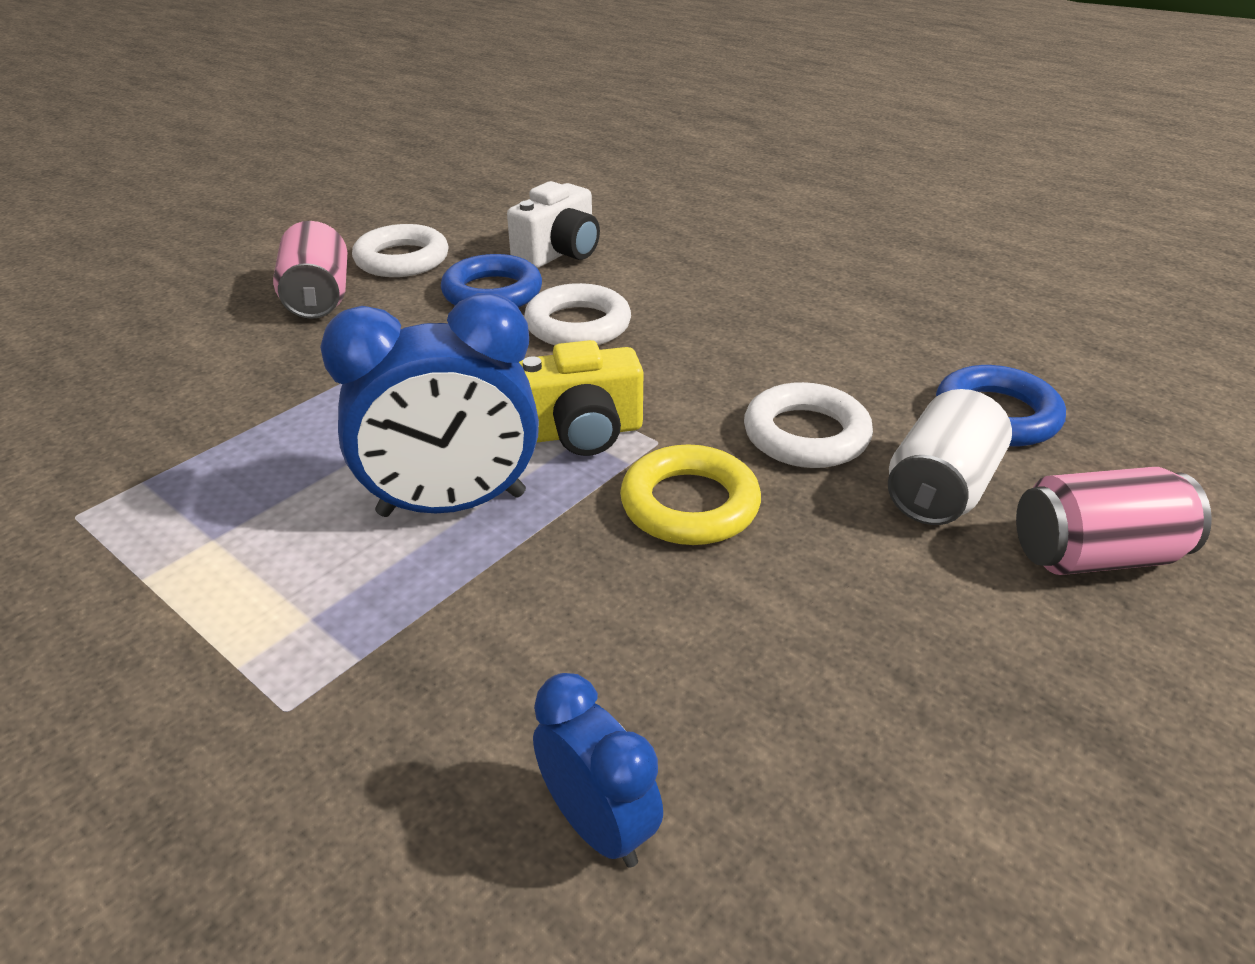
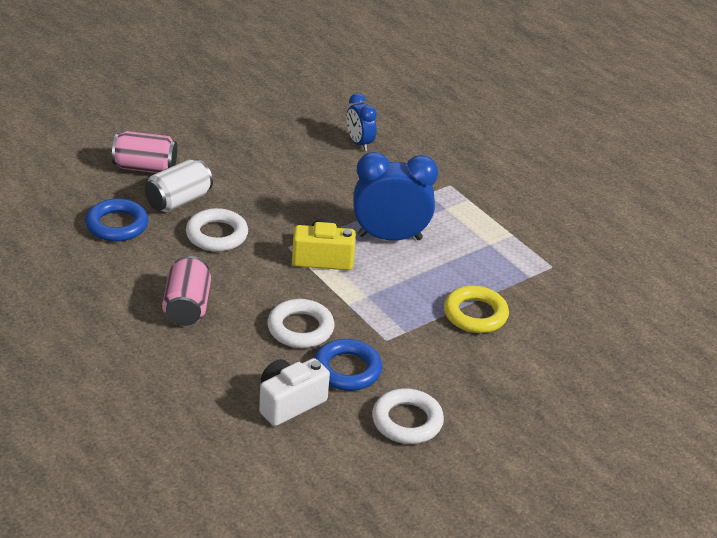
camera: 170 degrees left, 0 degrees up
pink can [273,221,347,319] -> pink can moved to [162,256,211,326]
yellow ring [620,444,761,545] -> yellow ring moved to [444,286,509,333]

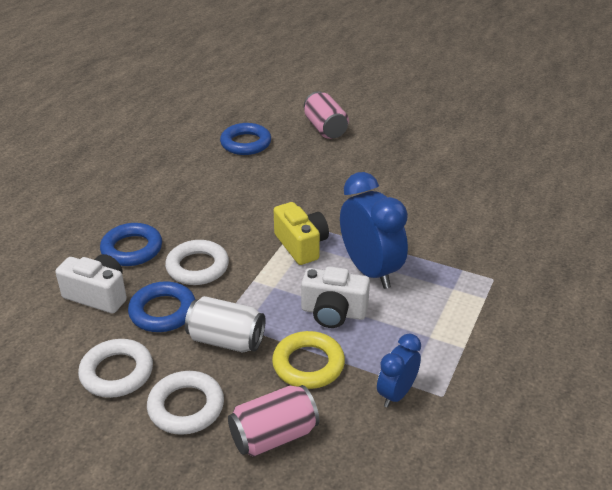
camera: 65 degrees right, 0 degrees up
white can [145,159,213,212] -> white can moved to [185,296,266,353]
pink can [162,256,211,326] -> pink can moved to [228,385,319,457]
white ring [186,208,248,252] -> white ring moved to [147,371,224,435]
blue clock [347,93,377,151] -> blue clock moved to [377,334,421,407]
none -> blue ring [100,223,162,266]
none -> white camera [301,266,370,328]

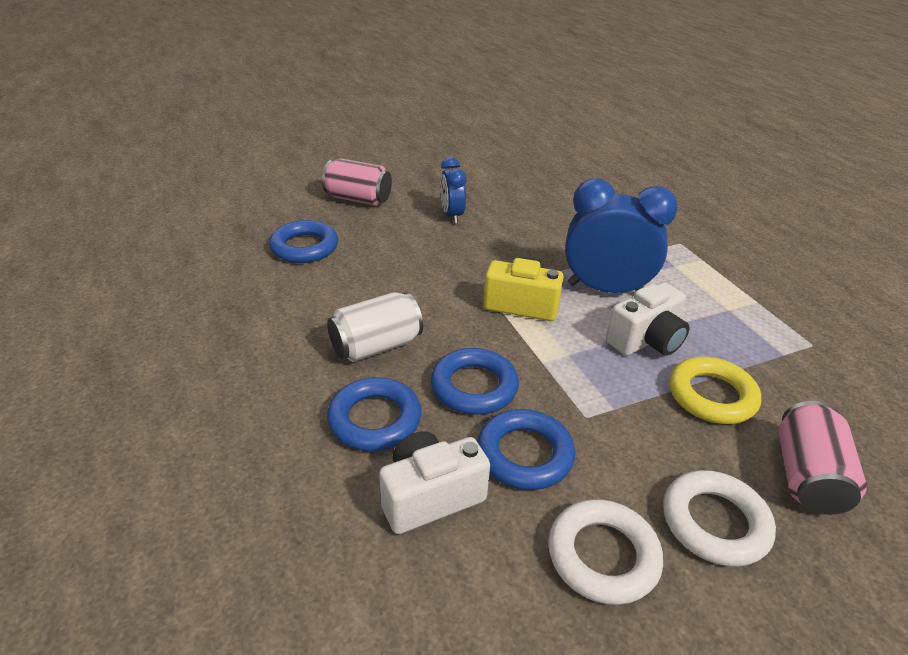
camera: 50 degrees left, 0 degrees up
white ring [165,240,229,285] -> blue ring [431,348,519,415]
white can [185,296,266,353] -> white can moved to [327,292,423,362]
blue clock [377,334,421,407] -> blue clock moved to [440,157,466,224]

